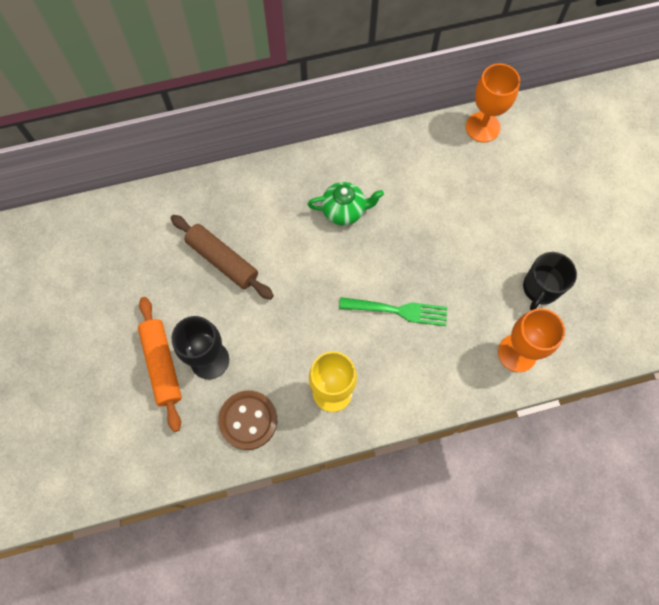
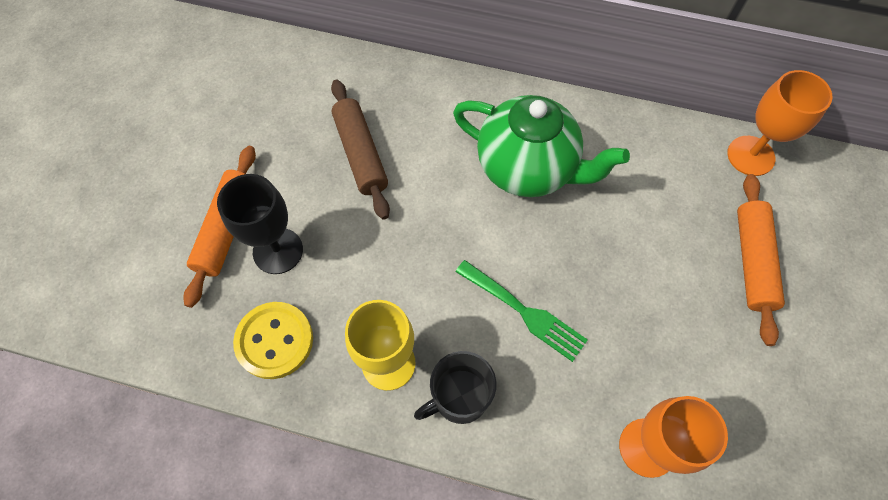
camera: 30 degrees right, 5 degrees down
brown button [218,390,277,450] -> yellow button [233,302,313,379]
green teapot [308,182,384,226] -> green teapot [453,95,630,197], size x1.77
black mug [523,252,577,310] -> black mug moved to [414,351,497,424]
none -> orange rolling pin [737,174,785,346]

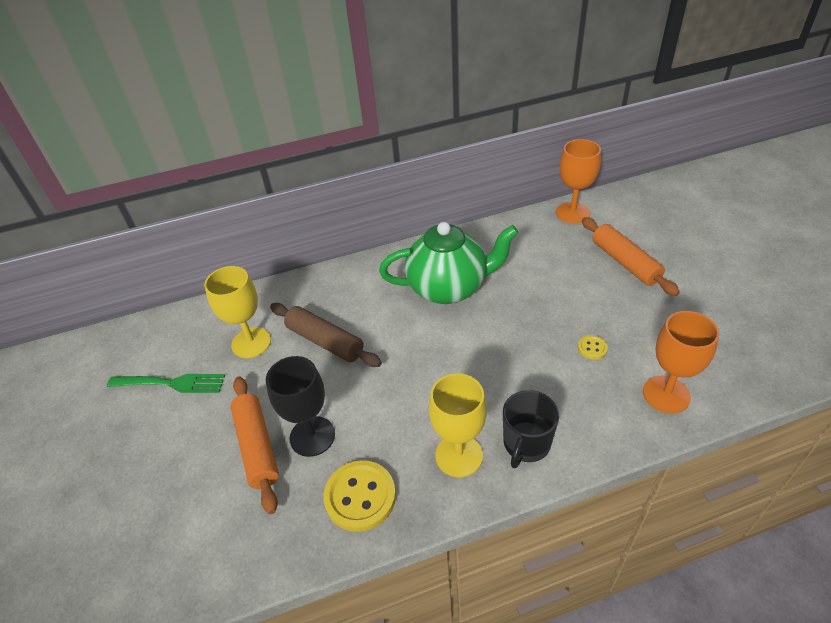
camera: 30 degrees left, 20 degrees down
green fork [455,260,588,362] -> green fork moved to [107,374,225,393]
none -> yellow goblet [204,266,271,358]
none -> yellow button [578,335,608,360]

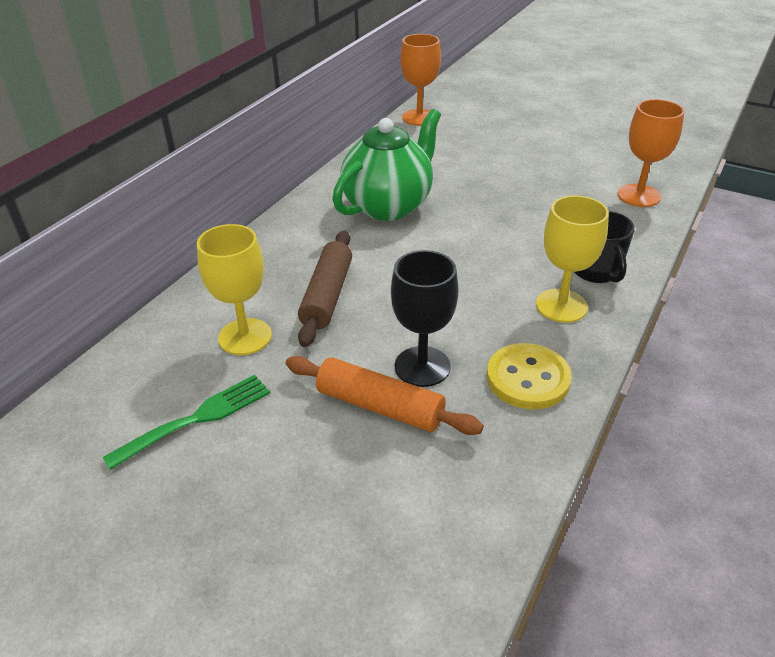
camera: 45 degrees left, 5 degrees down
brown rolling pin [270,303,382,367] -> brown rolling pin turned 75 degrees counterclockwise [298,231,352,347]
yellow button [578,335,608,360] -> none
orange rolling pin [582,217,680,296] -> none

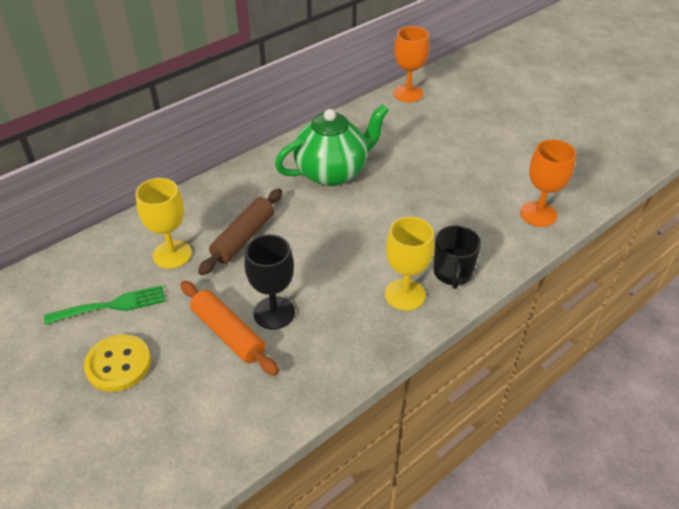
camera: 20 degrees right, 5 degrees up
yellow button [487,343,572,409] -> yellow button moved to [84,334,151,392]

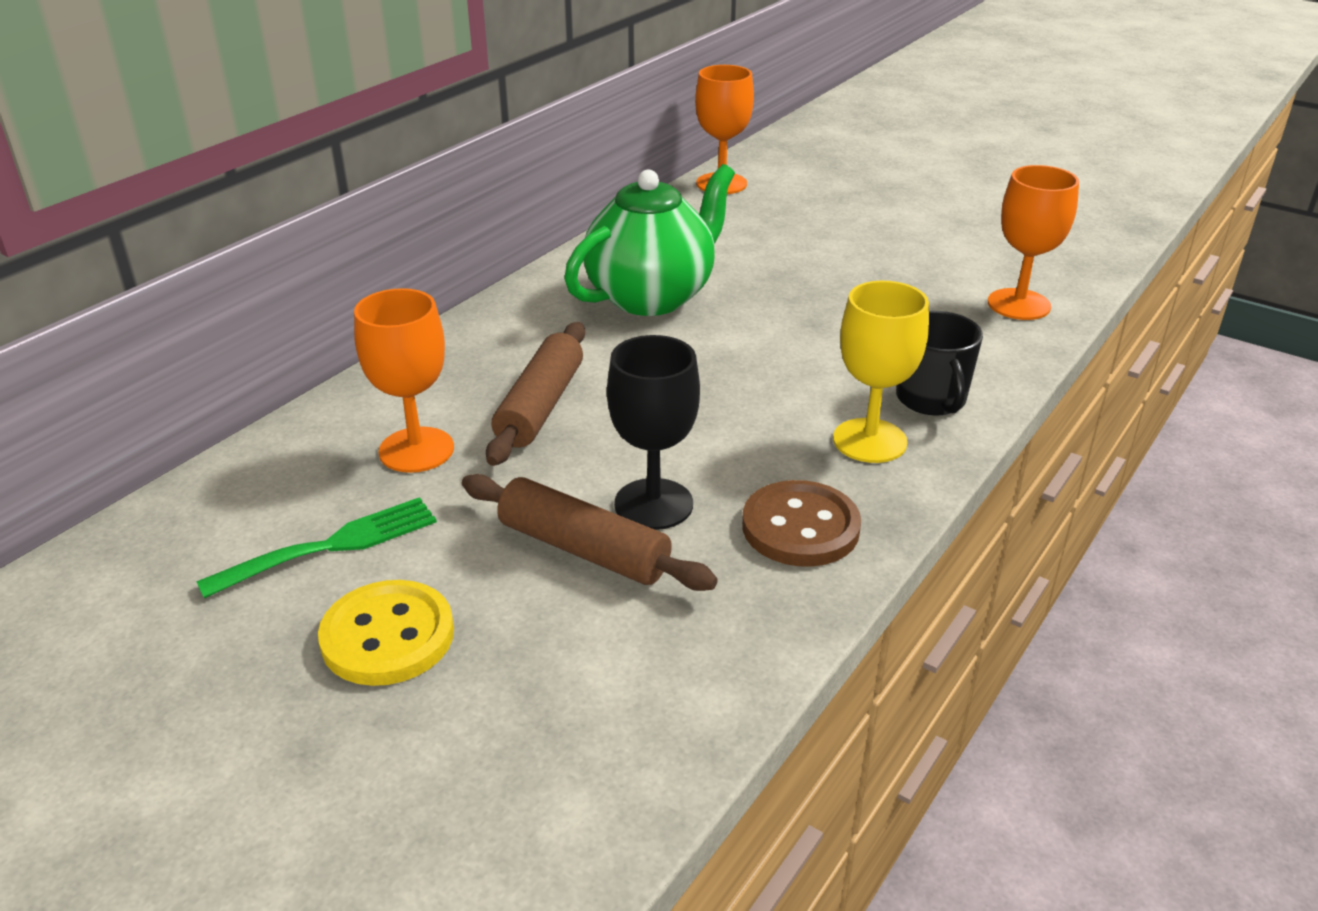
camera: 15 degrees left, 10 degrees down
yellow goblet [135,178,192,269] -> orange goblet [354,288,454,473]
orange rolling pin [180,281,279,376] -> brown rolling pin [462,474,718,591]
none -> brown button [742,480,861,567]

